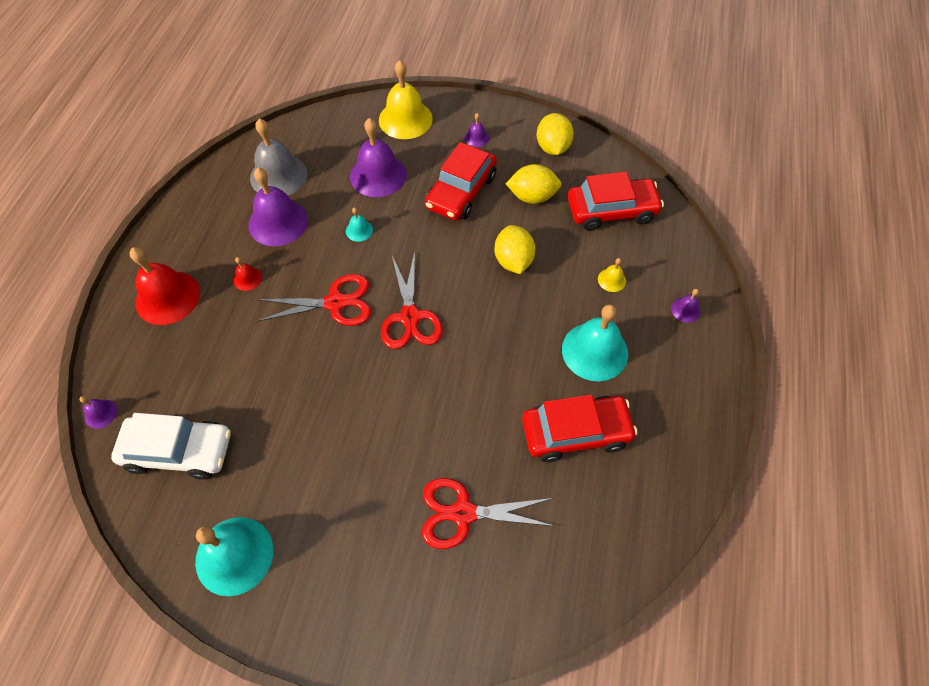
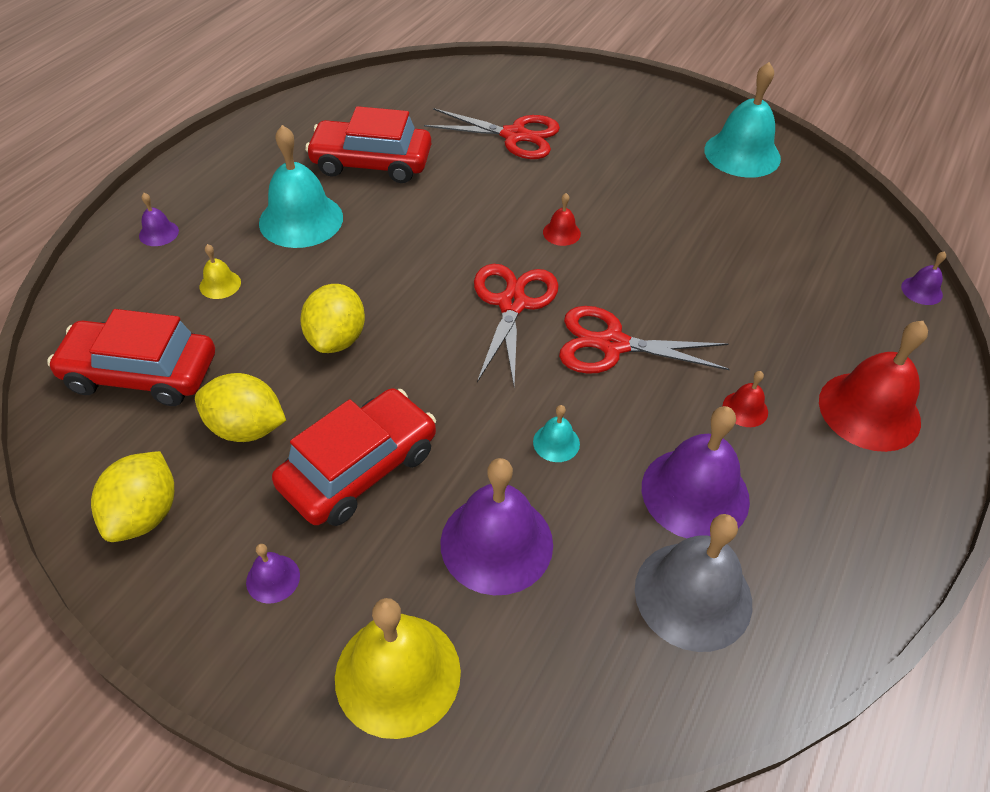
camera: 165 degrees left, 10 degrees down
white car [111,413,231,480] -> none
none -> red bell [543,193,581,246]

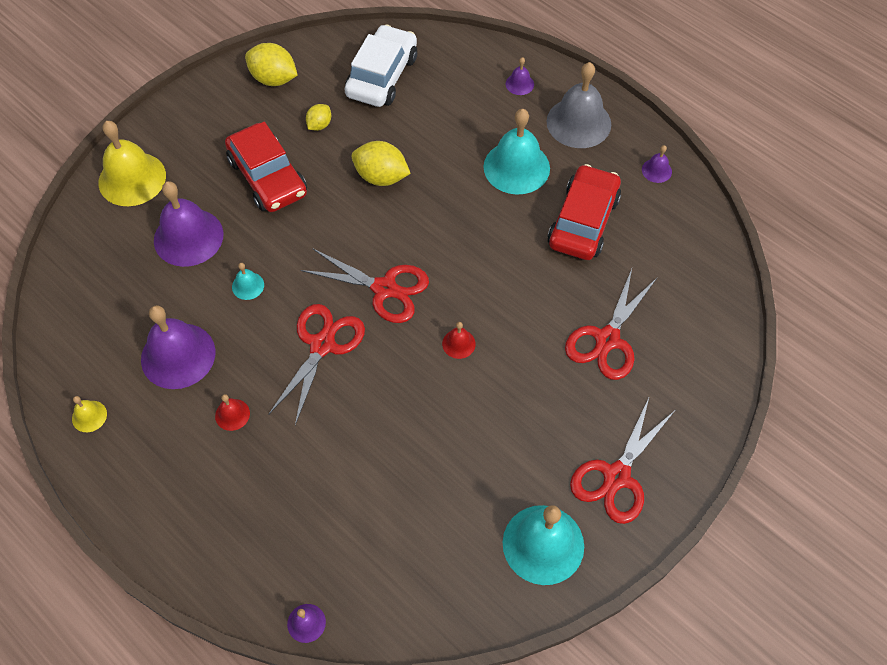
camera: 105 degrees right, 10 degrees up
red car [47,309,215,406] -> white car [344,24,417,107]
yellow lemon [195,373,286,442] -> yellow lemon [306,104,331,131], size x0.57
yellow bell [200,244,241,299] -> yellow bell moved to [72,396,107,432]
purple bell [246,544,300,604] -> purple bell moved to [642,145,672,183]
grey bell [635,514,752,652] -> grey bell moved to [547,62,611,148]
red bell [819,321,928,452] -> none
none -> red scissors [570,398,675,524]

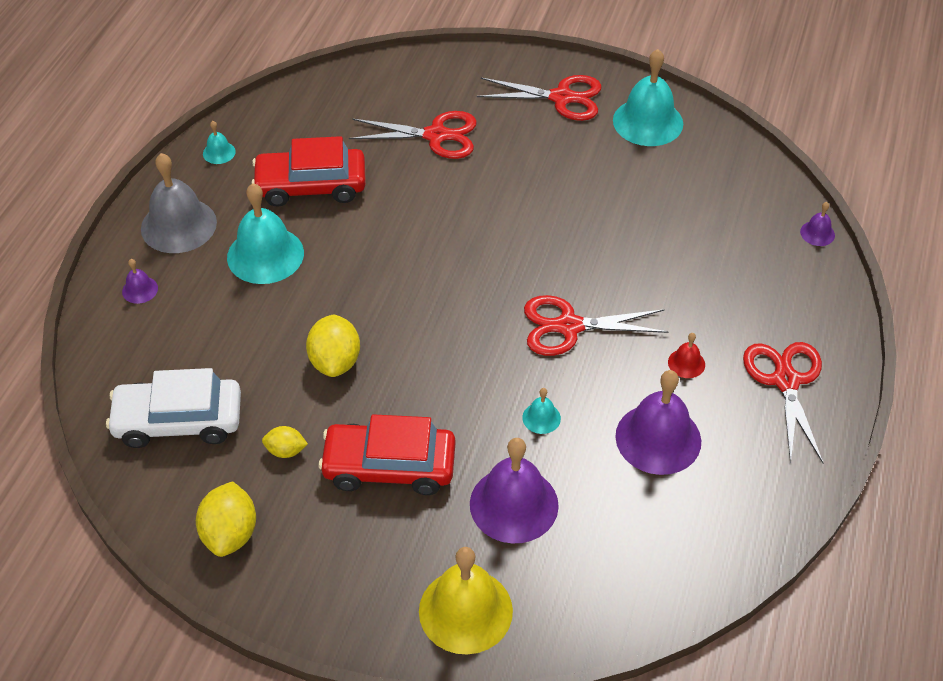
camera: 115 degrees left, 10 degrees down
yellow bell [72,396,107,432] -> none
red car [225,122,307,212] -> red car turned 120 degrees counterclockwise [318,414,456,495]
red scissors [301,248,429,323] -> red scissors moved to [743,342,823,464]
red bell [442,322,476,359] -> none
purple bell [642,145,672,183] -> turquoise bell [203,121,236,164]

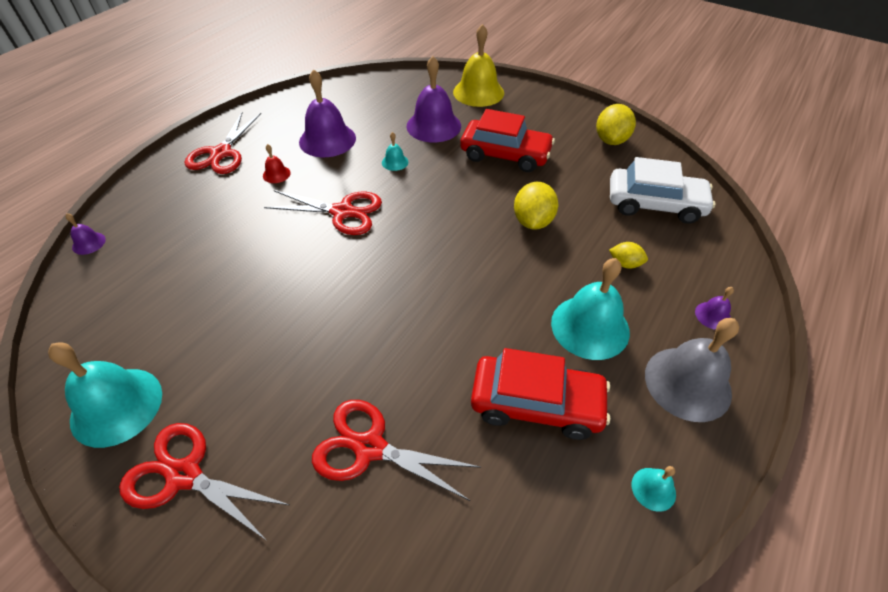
camera: 165 degrees left, 0 degrees up
yellow lemon [262,426,308,458] -> yellow lemon moved to [609,242,648,269]

